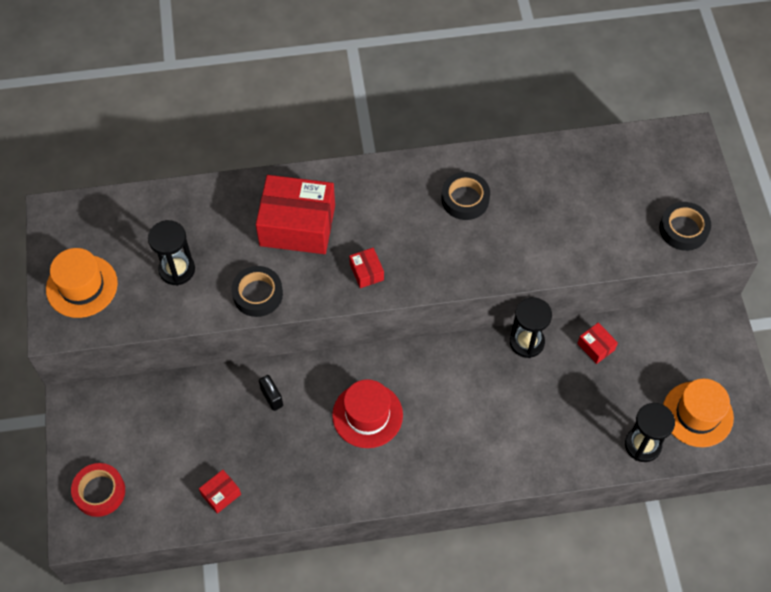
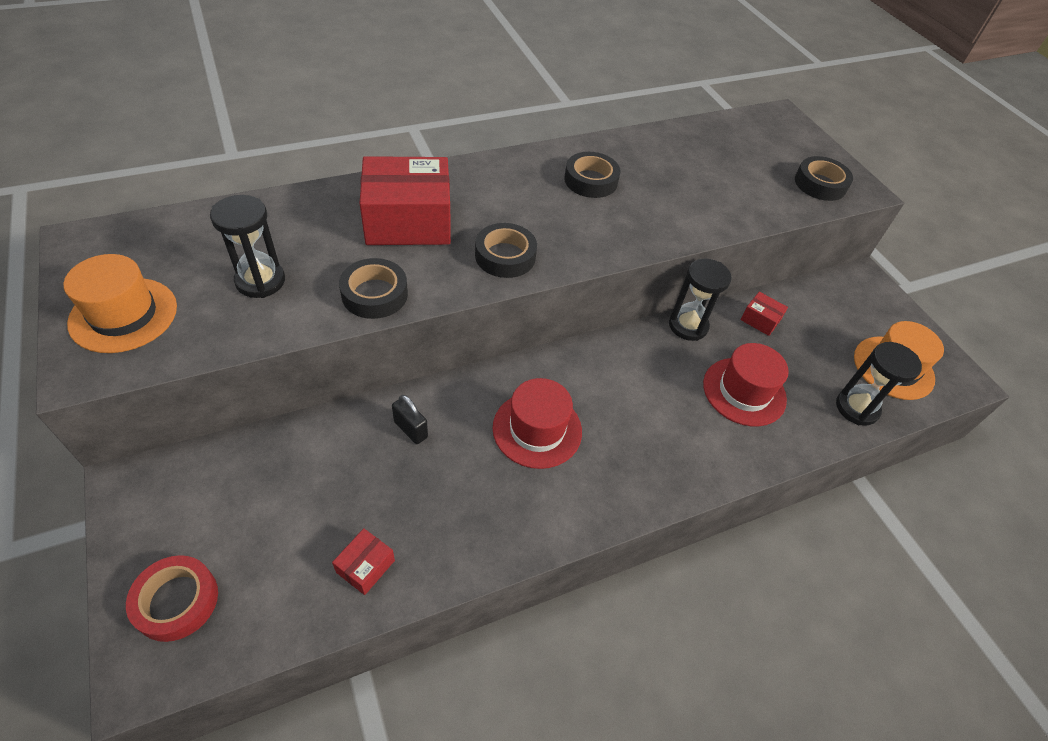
camera: 20 degrees left, 10 degrees down
red box [349,248,384,288] -> black tape [475,223,537,278]
none -> red hat [703,343,789,426]

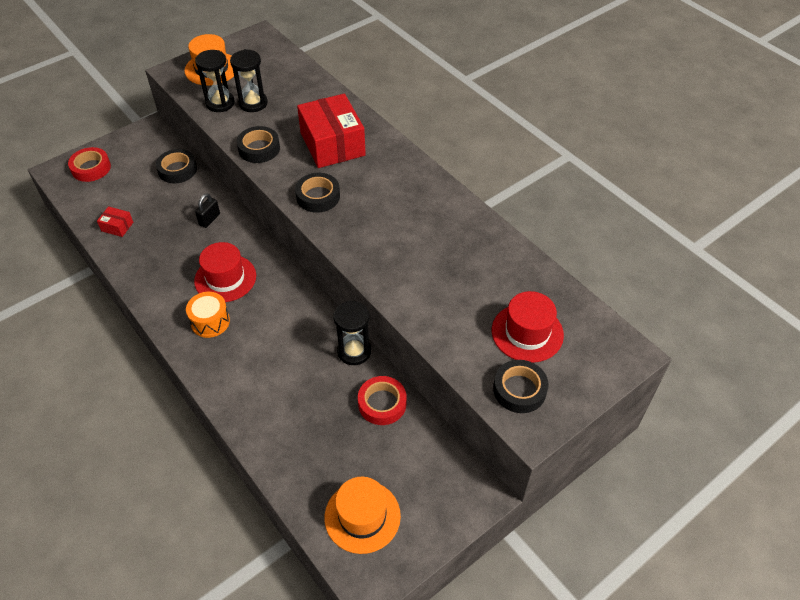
camera: 80 degrees right, 0 degrees up
black tape [564,152,620,198] -> black tape moved to [156,149,197,183]
red hat [703,343,789,426] -> red hat moved to [492,291,564,363]
red box [740,292,788,336] -> red tape [358,376,407,425]
black hourglass [836,342,922,426] -> black hourglass moved to [195,50,235,112]
none -> orange drum [186,292,230,338]

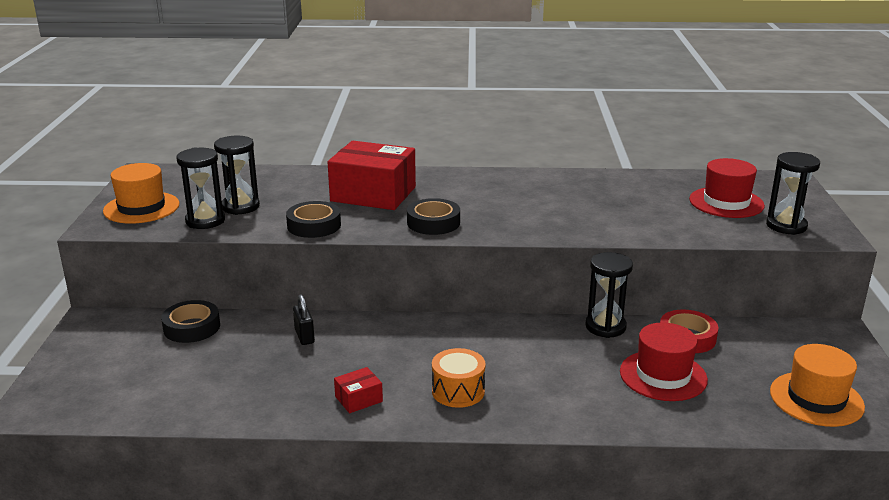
camera: 50 degrees left, 25 degrees down
red tape [68,147,111,182] -> none
red box [97,206,133,237] -> red box moved to [334,367,383,413]
red hat [194,242,256,302] -> red hat moved to [620,323,708,401]
black tape [493,360,548,413] -> black hourglass [766,152,820,235]

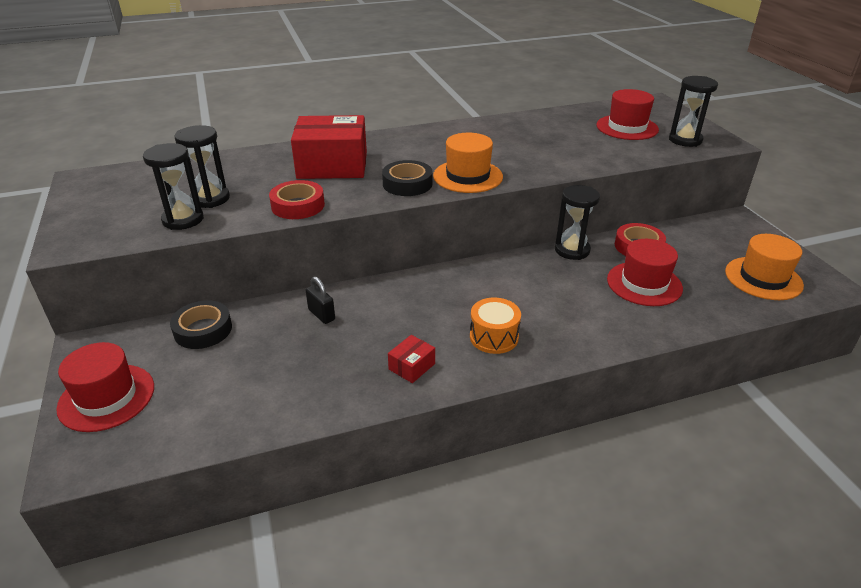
camera: 20 degrees left, 10 degrees up
orange hat [103,163,180,224] -> orange hat moved to [433,133,503,193]
black tape [286,201,341,238] -> red tape [269,180,325,219]
none -> red hat [56,342,154,432]

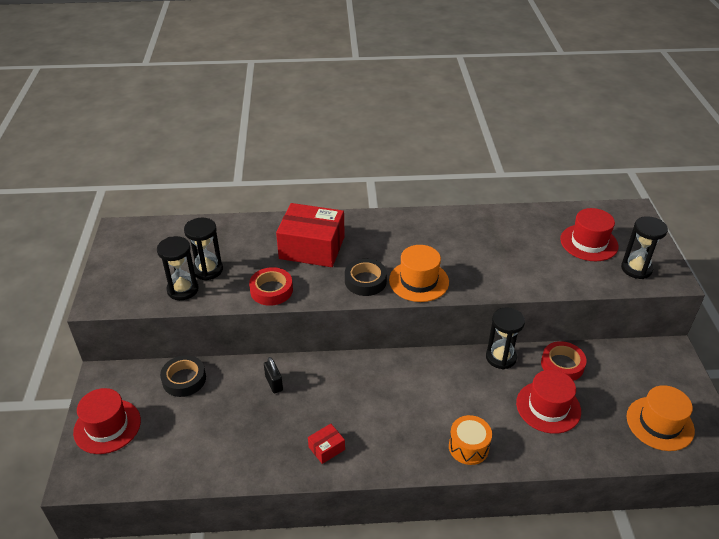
camera: 15 degrees right, 5 degrees up
orange drum [470,298,521,354] -> orange drum moved to [449,415,492,465]

